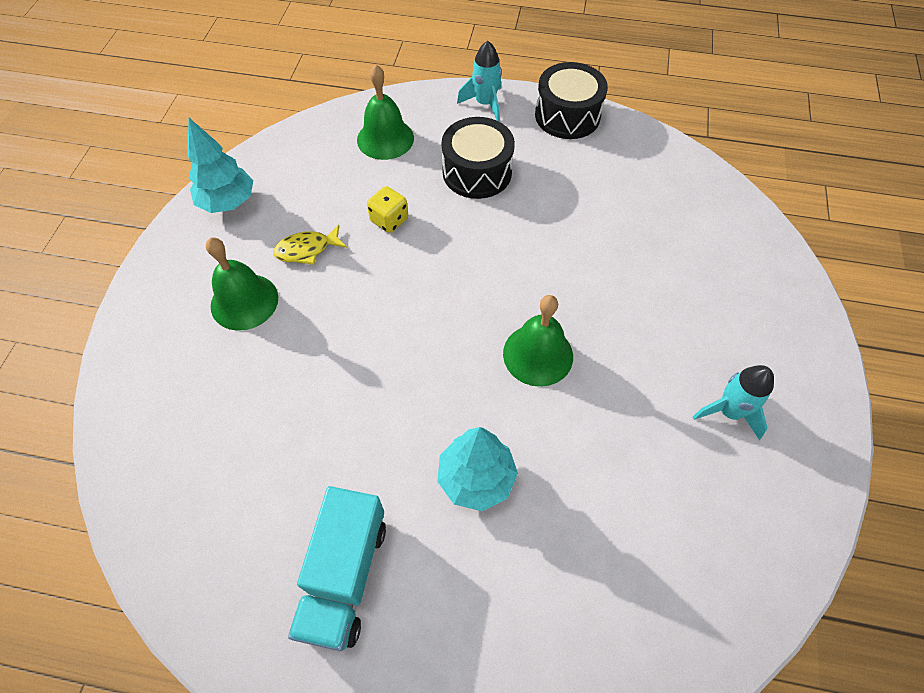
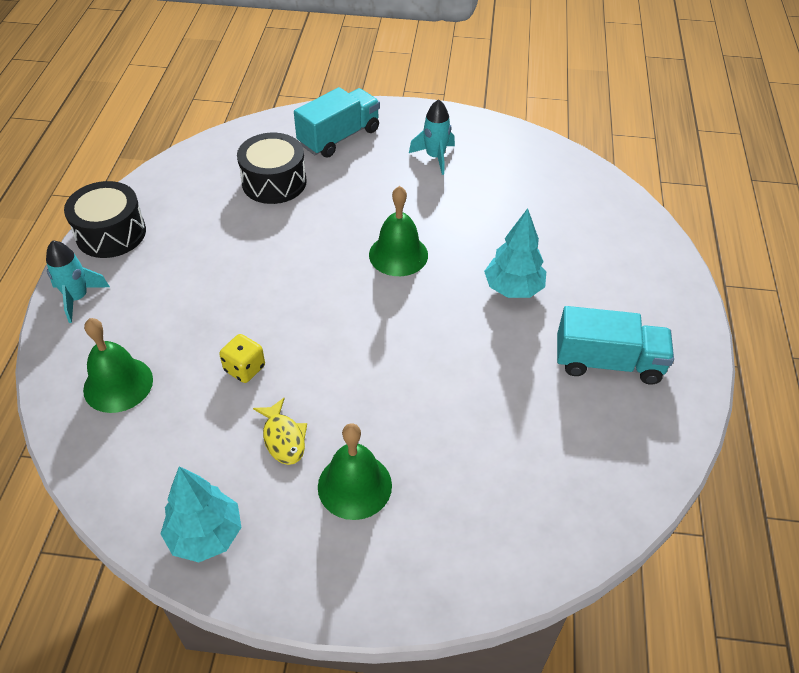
camera: 95 degrees left, 10 degrees down
black drum [442,117,515,199] -> black drum moved to [237,133,307,204]
none -> turquoise truck [294,87,380,158]

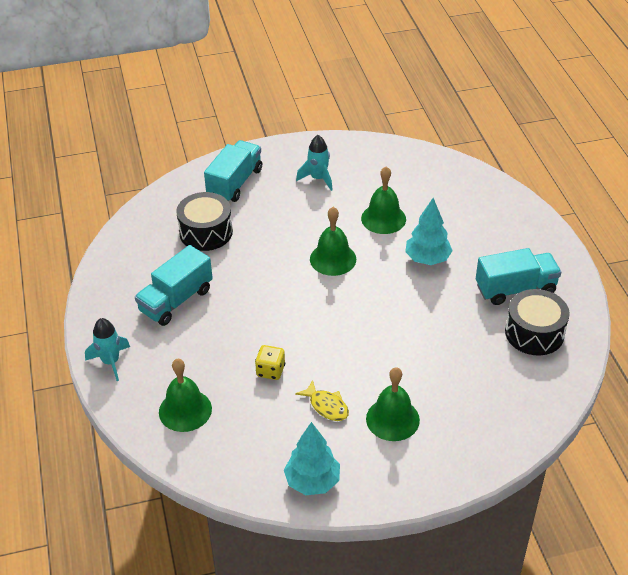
camera: 20 degrees left, 5 degrees down
black drum [64,181,146,258] -> black drum moved to [505,289,570,355]
none -> turquoise truck [135,245,213,326]
none -> green bell [361,167,406,234]

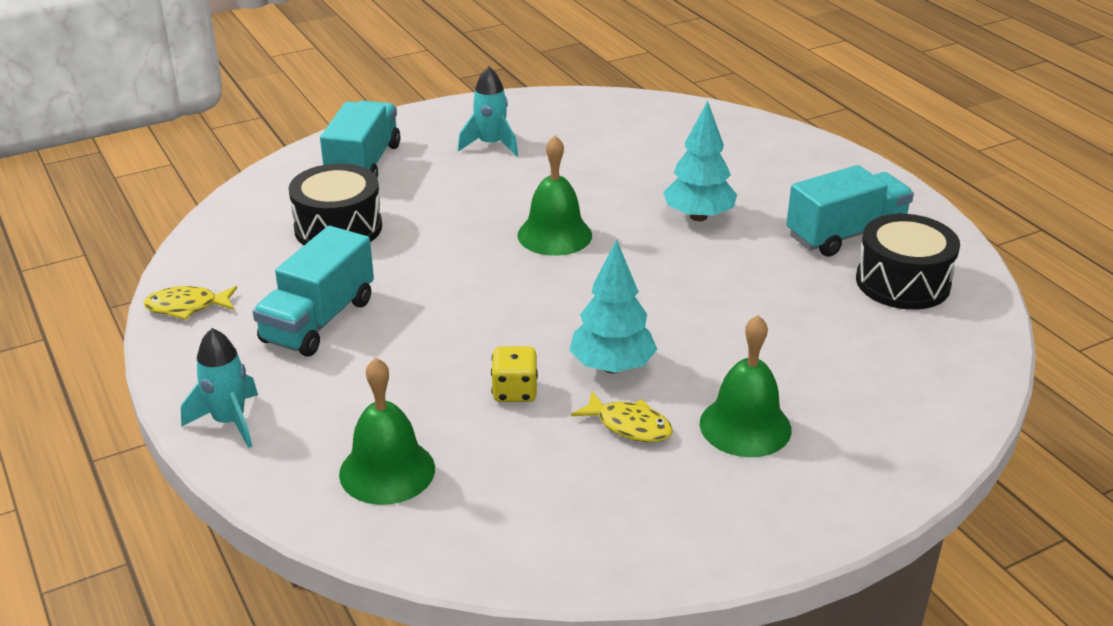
camera: 15 degrees left, 10 degrees down
turquoise tree [284,422,340,495] -> turquoise tree moved to [570,240,657,373]
green bell [361,167,406,234] -> none
none -> yellow fish [144,286,237,320]

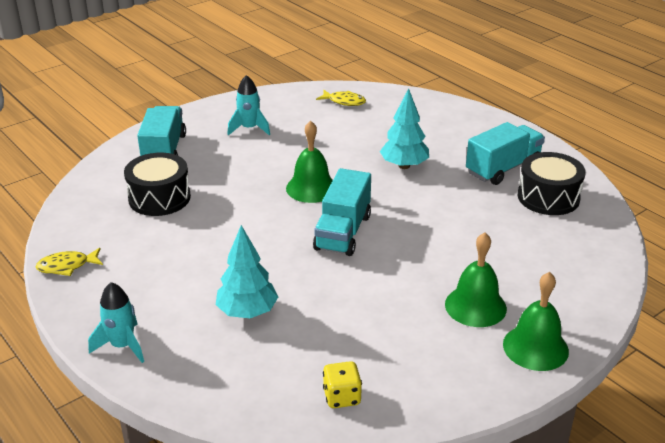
camera: 10 degrees left, 0 degrees up
turquoise truck [253,226,374,356] -> turquoise truck moved to [313,168,371,256]
green bell [339,358,435,505] -> green bell moved to [503,272,569,371]
yellow dice [491,346,538,402] -> yellow dice moved to [323,361,362,408]
turquoise tree [570,240,657,373] -> turquoise tree moved to [216,225,278,318]
yellow fish [571,391,673,442] -> yellow fish moved to [316,90,366,106]

